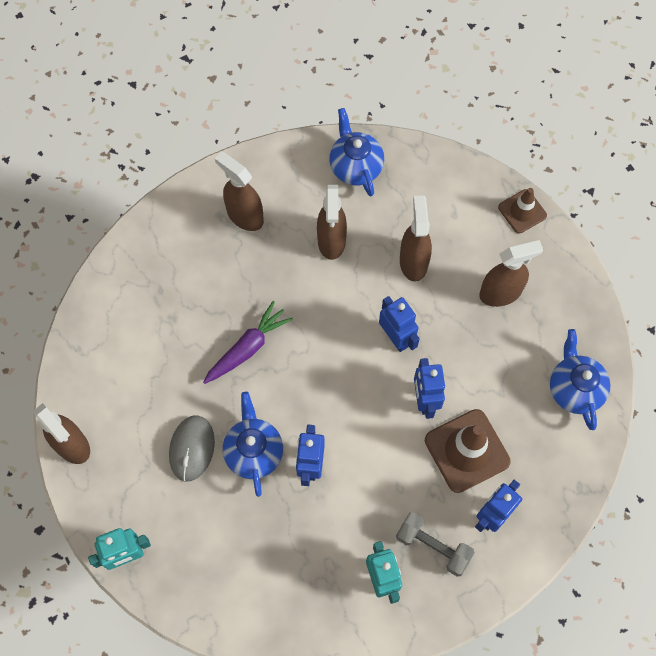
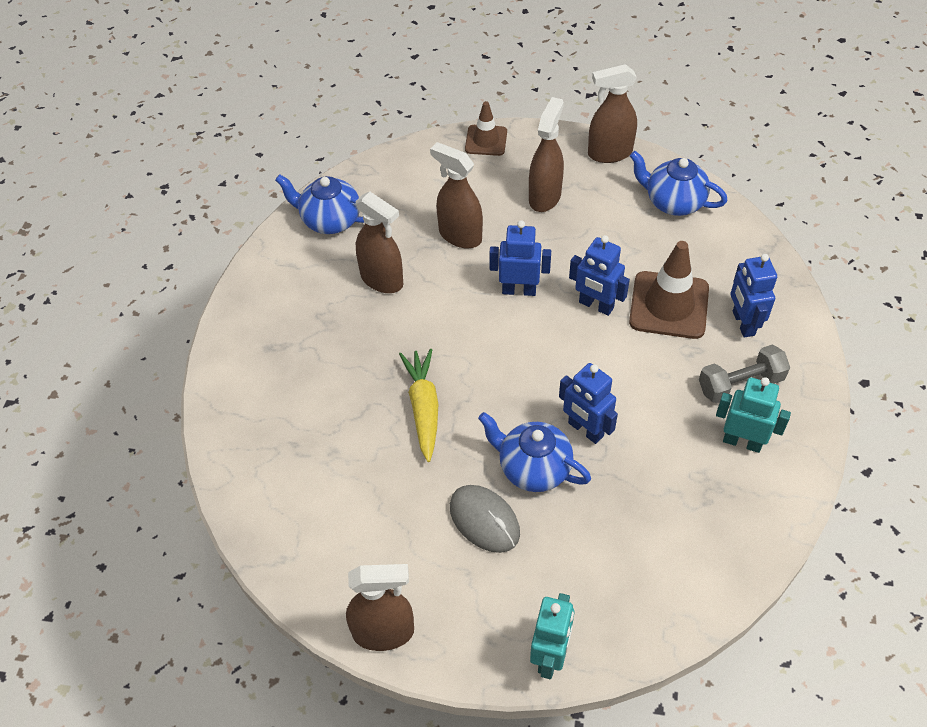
camera: 50 degrees left, 15 degrees down
purple carrot [203,301,293,384] -> yellow carrot [399,349,438,462]
brown spray bottle [215,152,264,231] -> brown spray bottle moved to [588,64,637,163]

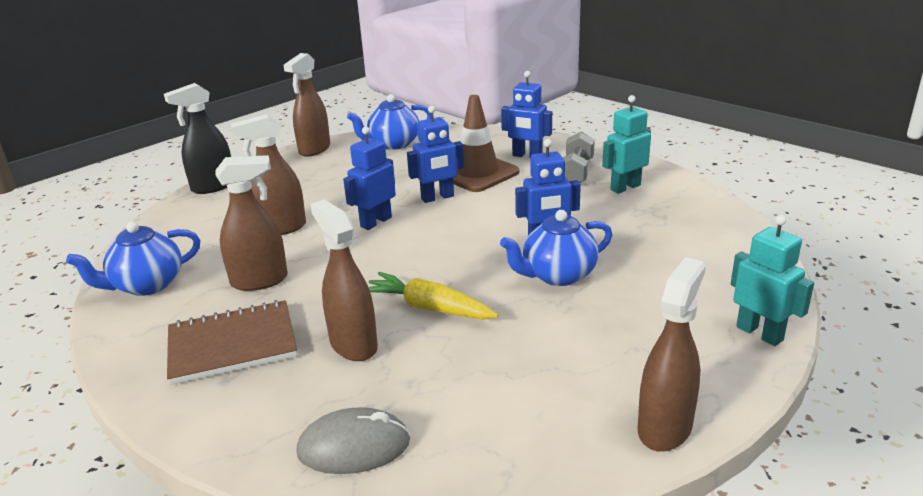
camera: 55 degrees left, 25 degrees down
grey mouse [450,485,520,553] -> grey mouse moved to [296,407,410,474]
brown traffic cone [465,101,507,156] -> black spray bottle [164,83,231,194]
brown spray bottle [529,97,564,212] -> brown spray bottle moved to [310,200,378,361]
none -> brown notebook [167,300,297,385]

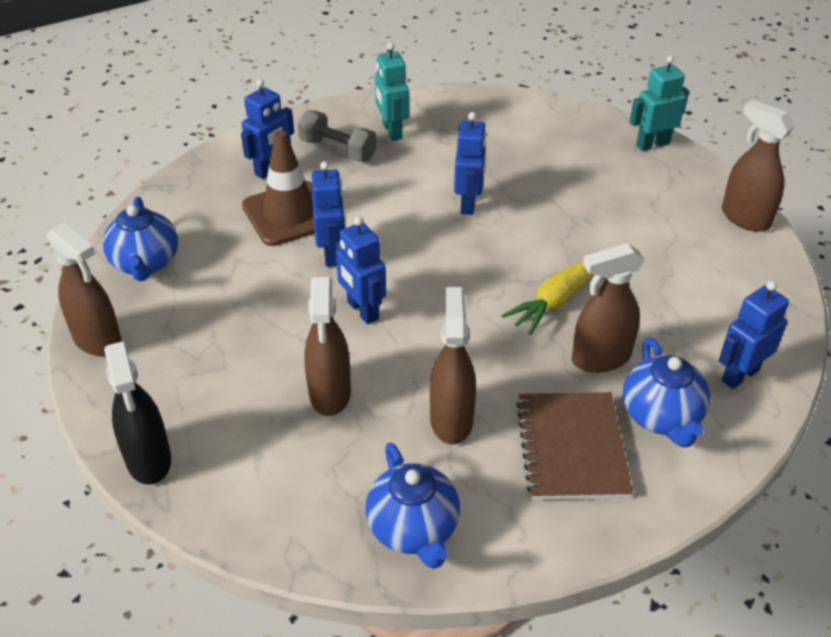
camera: 75 degrees left, 15 degrees up
grey mouse [296,407,410,474] -> blue robot [719,281,789,389]
blue teapot [500,210,612,286] -> blue teapot moved to [623,338,711,447]

